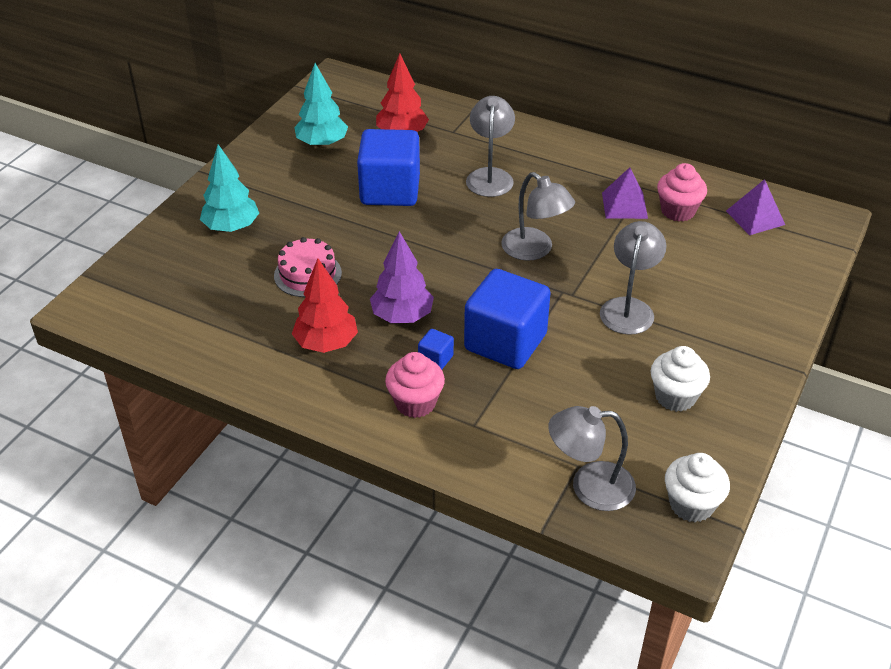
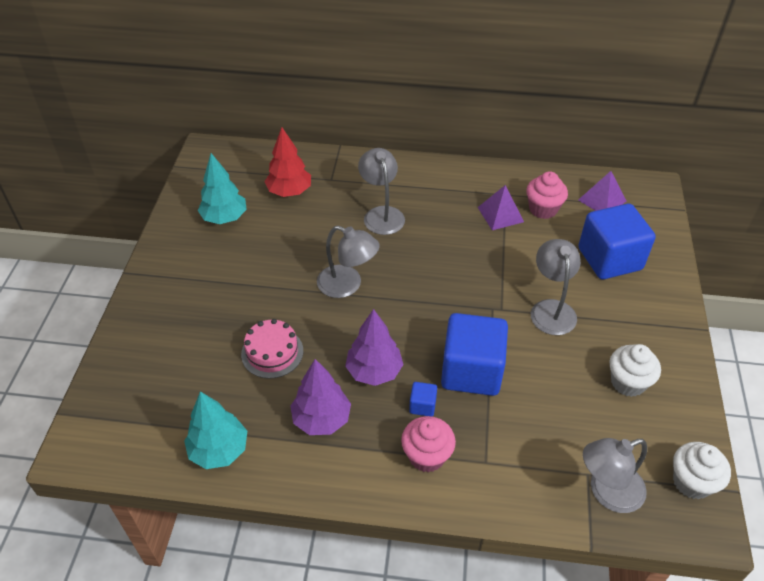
camera: 20 degrees left, 5 degrees up
turquoise tree [200,144,259,232] -> turquoise tree moved to [184,391,247,469]
red tree [292,258,358,353] -> purple tree [290,359,351,435]
blue cube [357,129,420,206] -> blue cube moved to [579,204,656,279]
grey lamp [501,172,575,261] -> grey lamp moved to [317,226,380,298]

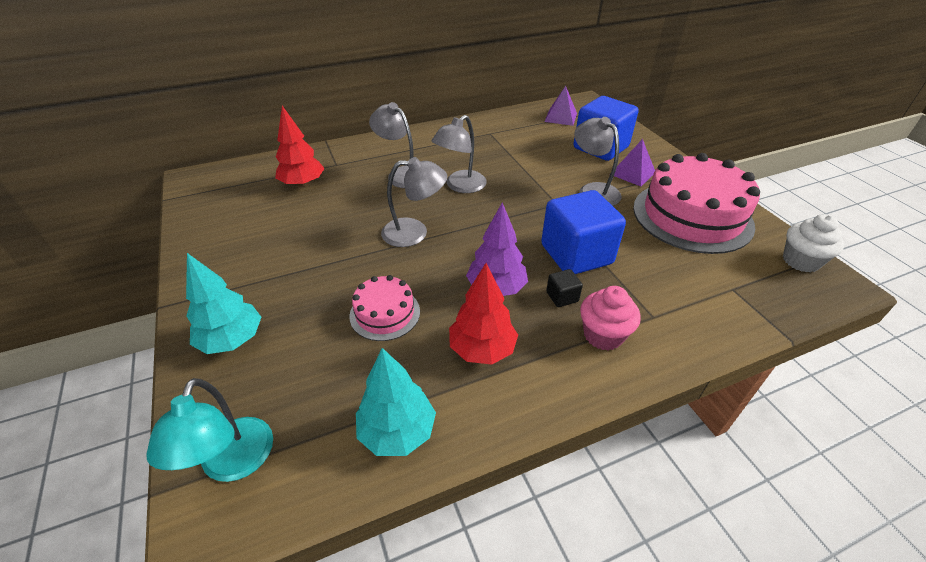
camera: 30 degrees left, 5 degrees down
turquoise tree [198,153,247,224] -> turquoise tree moved to [186,253,261,354]
purple tree [290,359,351,435] -> red tree [449,263,518,365]
blue cube [409,382,437,416] -> black cube [546,269,583,307]
purple pyramid [477,185,524,230] -> purple pyramid moved to [614,139,655,186]
pink cupcake [526,171,568,219] -> none
grey lamp [583,438,647,513] -> grey lamp moved to [431,115,487,193]
white cupcake [609,344,661,397] -> pink cake [633,153,760,254]
none -> turquoise lamp [146,378,273,482]

